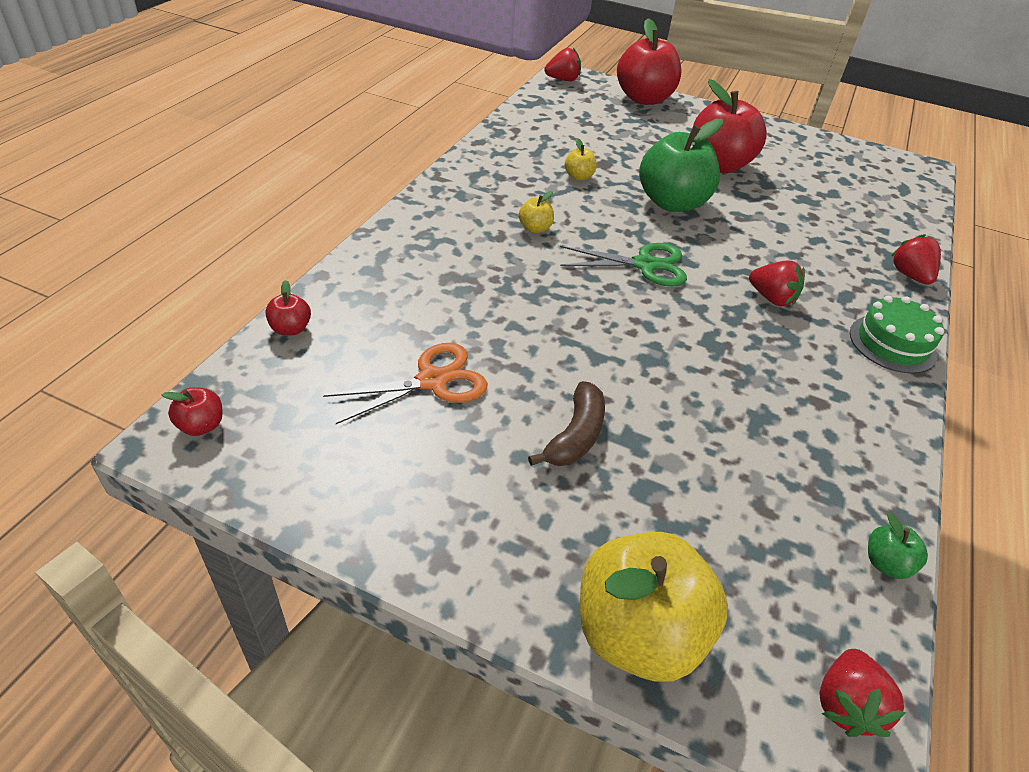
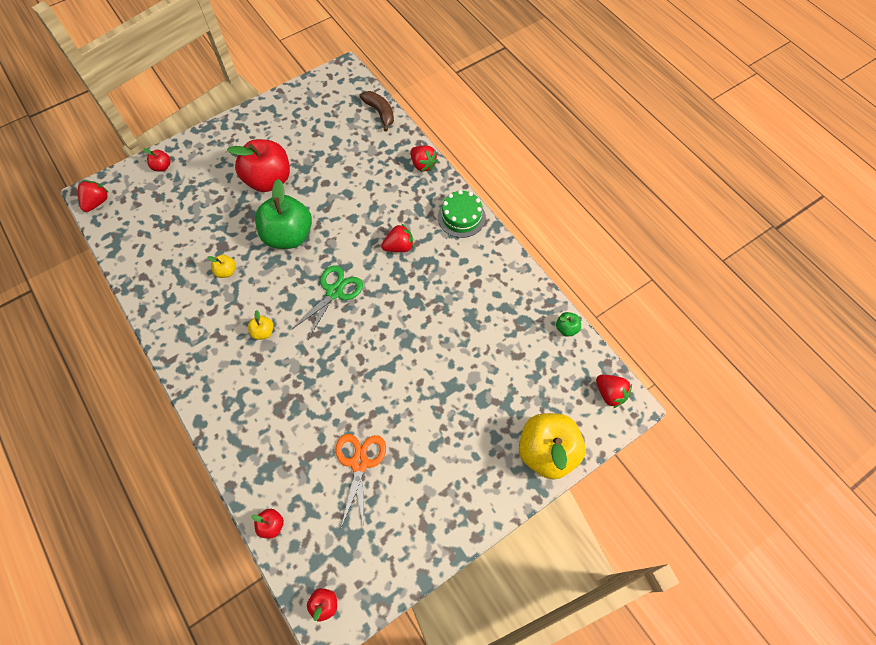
camera: 55 degrees left, 20 degrees up
brown banana [528,381,605,466] -> brown banana moved to [359,91,394,132]
red apple [617,18,681,105] -> red apple [143,148,171,172], size x0.43
red strawberry [891,234,941,285] -> red strawberry turned 150 degrees counterclockwise [411,145,438,172]

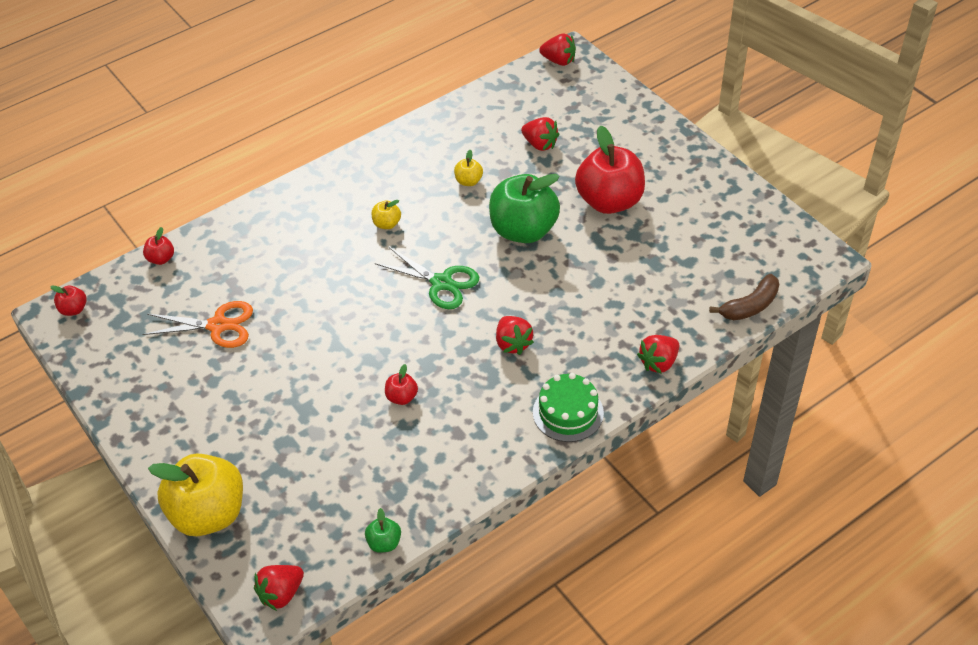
camera: 90 degrees right, 15 degrees down
red apple [143,148,171,172] -> red apple moved to [385,364,418,405]
none -> red strawberry [521,117,559,151]

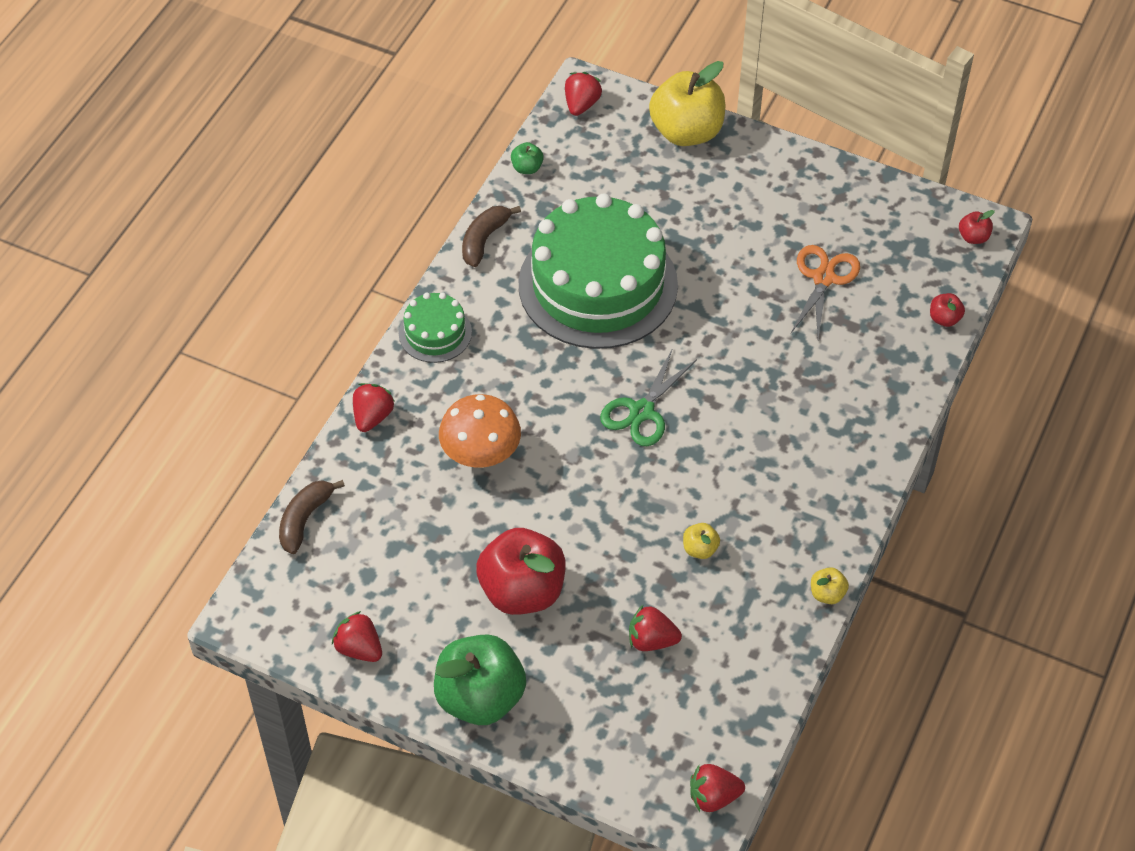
camera: 150 degrees right, 5 degrees up
orange scissors [142,301,253,348] -> orange scissors turned 135 degrees clockwise [791,245,860,338]
yellow apple [372,200,401,229] -> yellow apple moved to [811,567,849,604]
green scissors [375,247,479,309] -> green scissors turned 60 degrees counterclockwise [600,348,697,446]
red apple [385,364,418,405] -> green cake [519,193,678,349]
green apple [489,174,560,243] -> green apple moved to [434,634,526,725]
red strawberry [496,316,534,355] -> red strawberry moved to [332,611,382,662]
none -> orange mushroom [439,394,521,468]
none -> brown banana [462,206,521,267]

